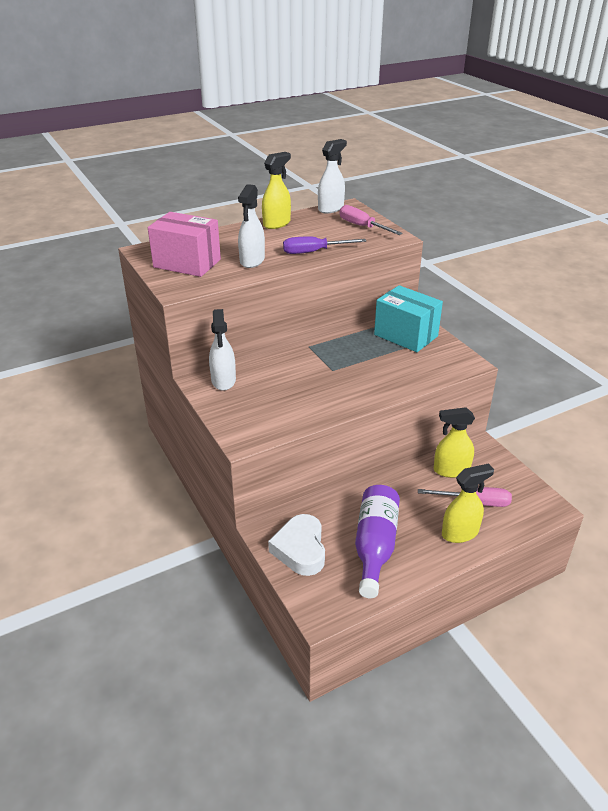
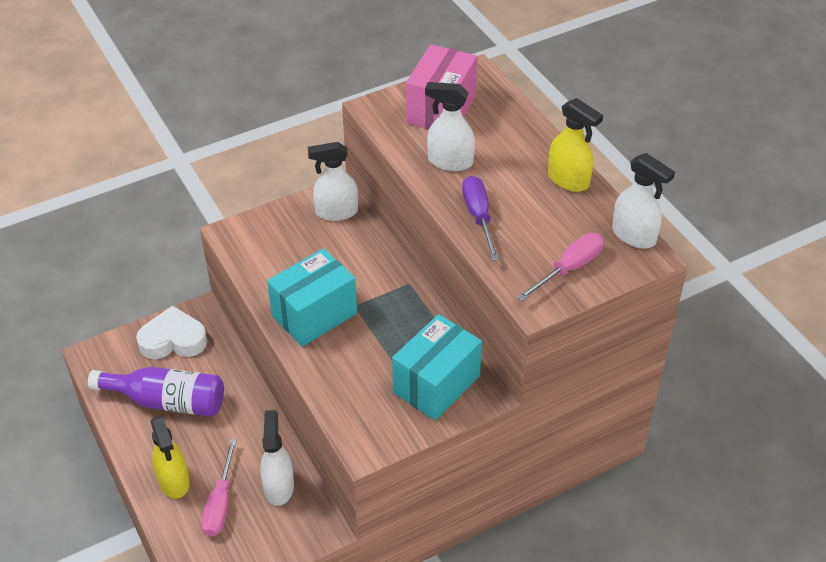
camera: 90 degrees right, 10 degrees up
yellow spray bottle [434,407,475,478] -> white spray bottle [260,410,294,506]
none -> turquoise box [267,248,357,347]

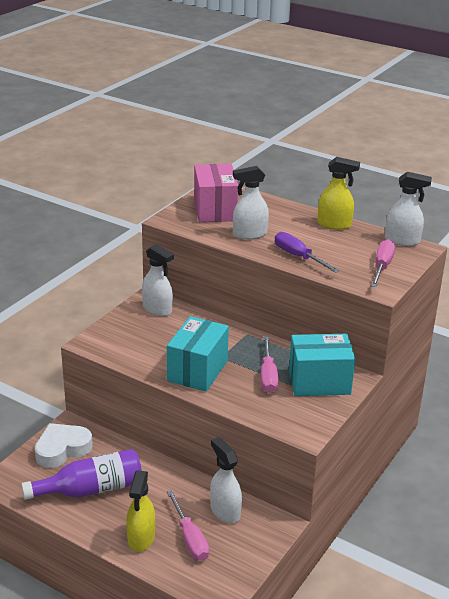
camera: 30 degrees left, 15 degrees down
yellow spray bottle [150,416,190,499] -> yellow spray bottle turned 60 degrees clockwise [126,470,155,552]
white spray bottle [308,142,358,221] -> white spray bottle turned 105 degrees counterclockwise [142,244,174,316]
turquoise box [392,314,482,420] -> turquoise box turned 75 degrees clockwise [289,334,355,396]
none -> pink screwdriver [261,336,279,393]

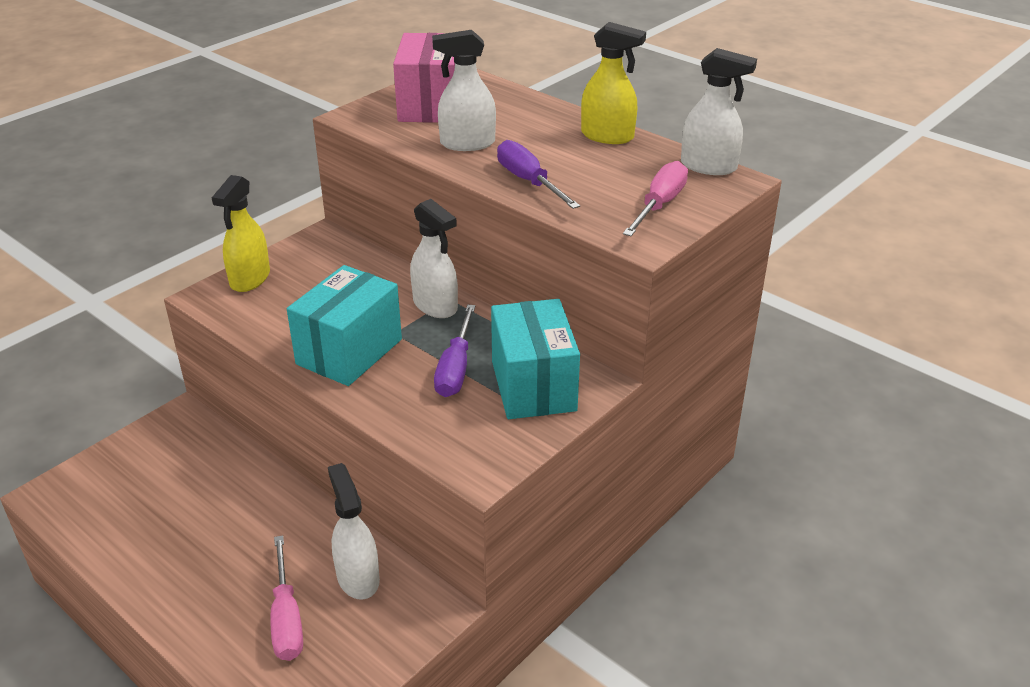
camera: 10 degrees right, 5 degrees up
purple bottle [21,449,142,500] -> none
white heart [35,423,93,468] -> none
yellow spray bottle [126,470,155,552] -> yellow spray bottle moved to [212,175,270,292]
white spray bottle [142,244,174,316] -> white spray bottle moved to [410,199,458,318]
pink screwdriver [261,336,279,393] -> purple screwdriver [434,305,476,397]
turquoise box [289,334,355,396] -> turquoise box turned 75 degrees clockwise [491,299,580,419]

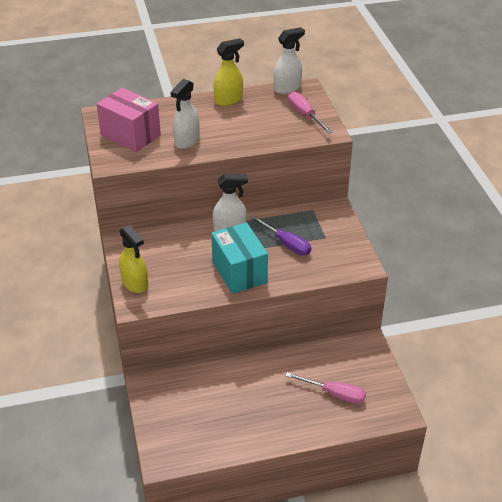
camera: 55 degrees left, 5 degrees up
white spray bottle [328,463,380,600] -> none
turquoise box [491,299,580,419] -> none
purple screwdriver [497,140,580,209] -> none

